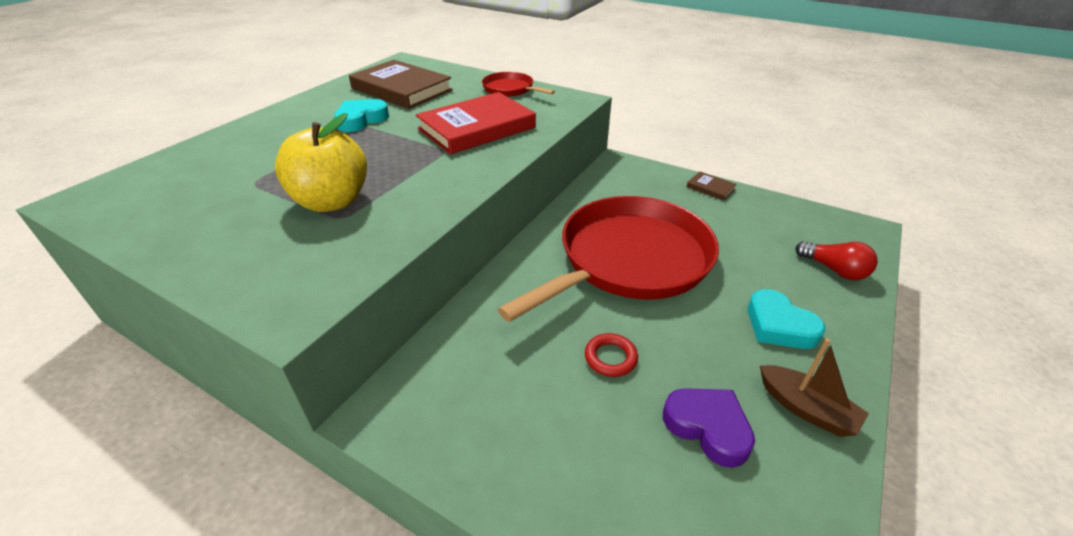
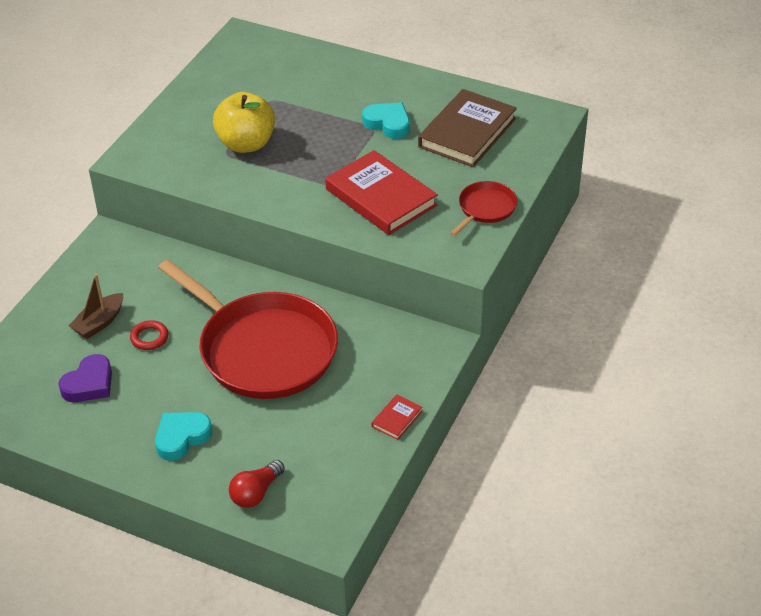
camera: 85 degrees right, 5 degrees up
brown book [687,172,737,201] -> red book [372,394,422,440]
brown boat [760,338,869,437] -> brown boat moved to [69,274,123,339]

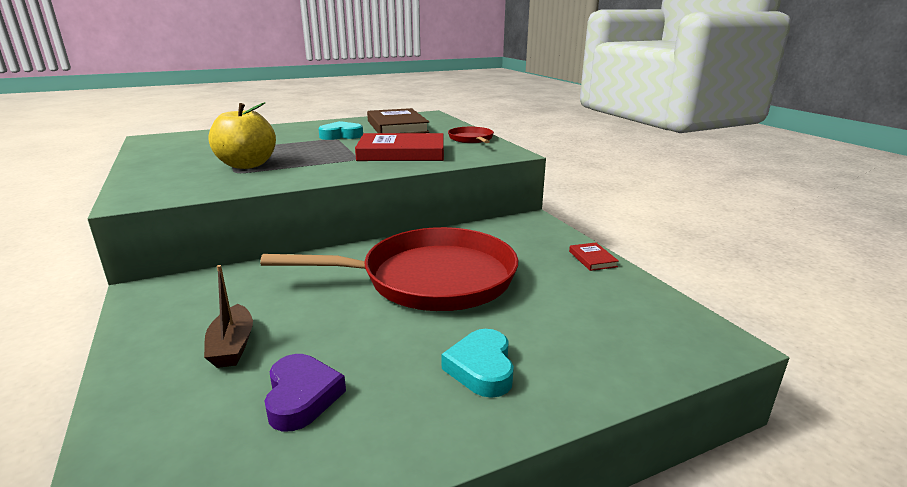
camera: 50 degrees left, 20 degrees down
red ring [130,320,168,350] -> none
red light bulb [229,460,285,508] -> none

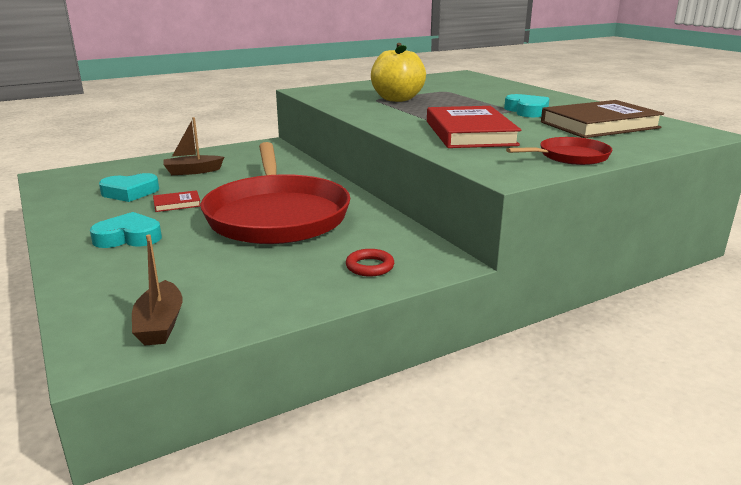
camera: 85 degrees right, 0 degrees up
purple heart [265,354,346,431] -> turquoise heart [99,173,159,202]
red book [569,242,619,271] -> red book moved to [153,190,201,212]
none -> brown boat [132,235,183,345]
none -> red ring [346,249,394,276]

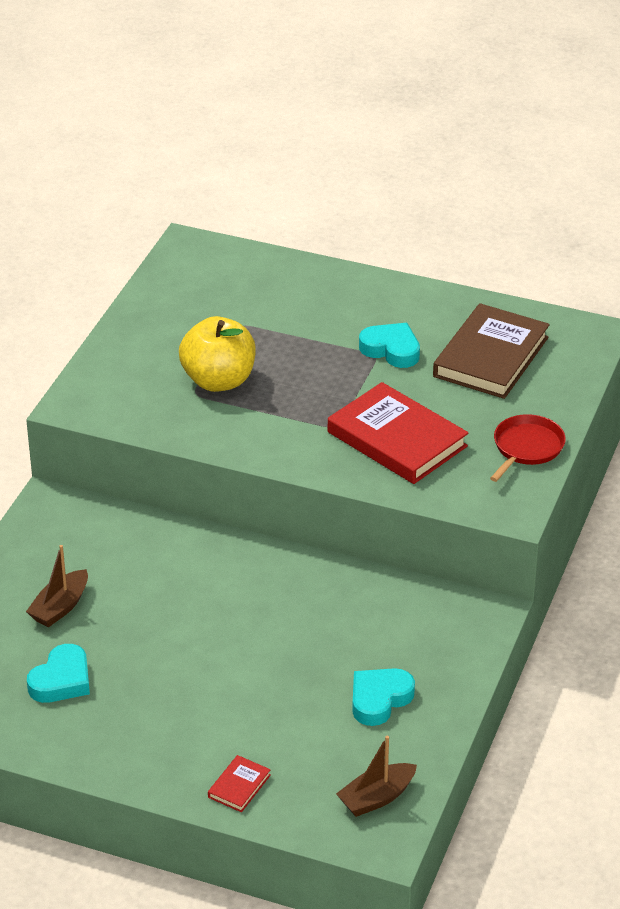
camera: 40 degrees left, 15 degrees up
turquoise heart [90,212,162,248] -> turquoise heart moved to [352,668,415,726]
brown boat [132,235,183,345] -> brown boat turned 105 degrees clockwise [336,736,417,817]
red book [153,190,201,212] -> red book moved to [208,755,271,812]
red pan [200,142,351,244] -> none
red ring [346,249,394,276] -> none

